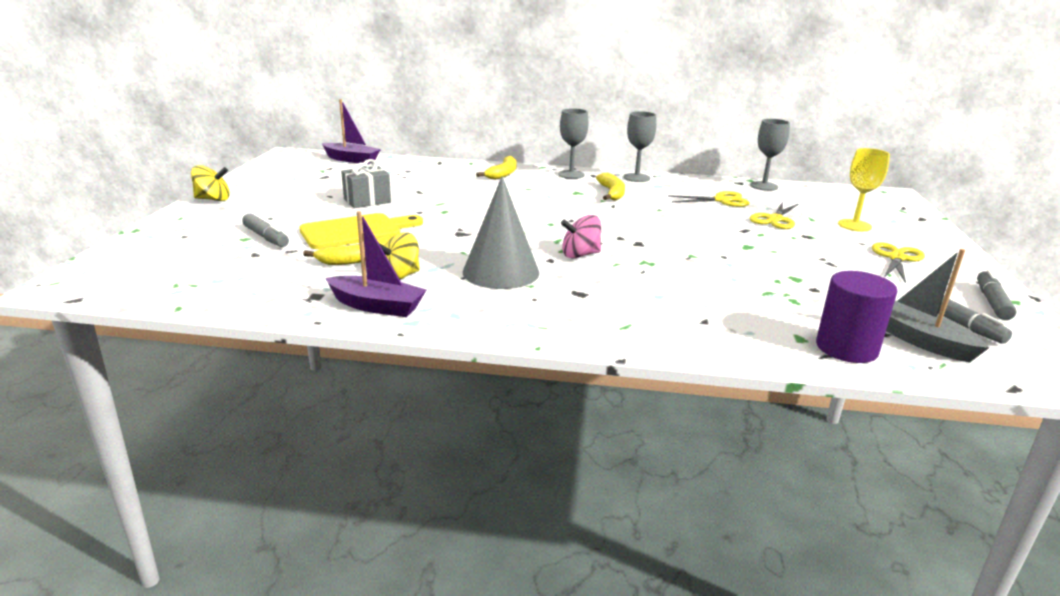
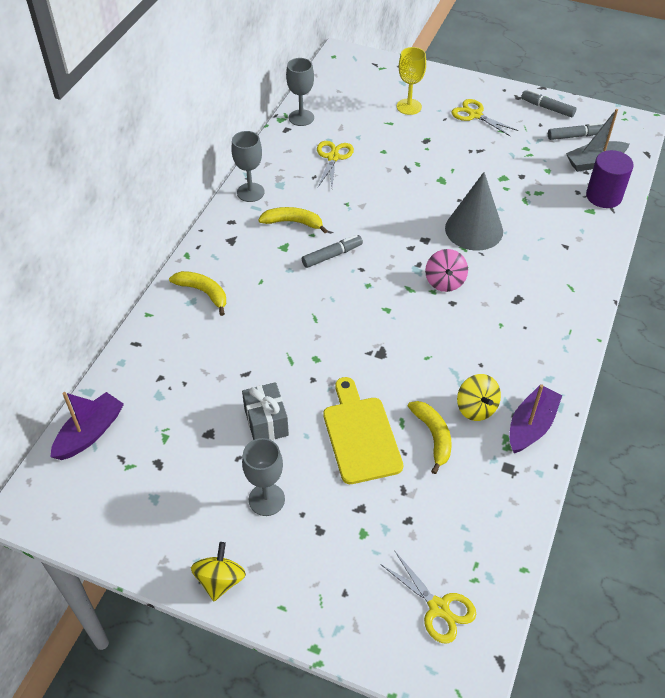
camera: 75 degrees left, 25 degrees up
grey marker [242,214,289,247] -> grey marker moved to [302,235,363,268]
grey cone [463,176,539,289] -> grey cone moved to [445,172,503,251]
grey goblet [558,108,589,179] -> grey goblet moved to [242,438,285,516]
yellow scissors [749,202,798,229] -> yellow scissors moved to [380,551,476,644]

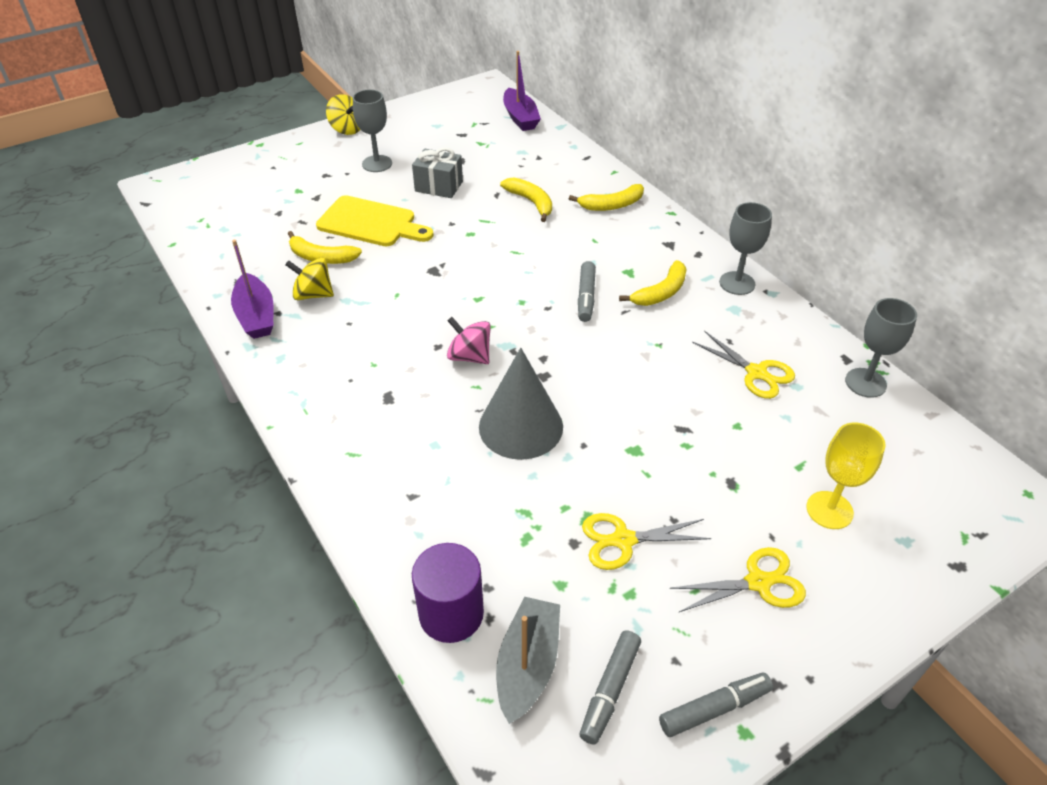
camera: 125 degrees right, 5 degrees down
yellow scissors [380,551,476,644] -> yellow scissors moved to [582,513,711,570]
none -> yellow banana [500,177,552,222]

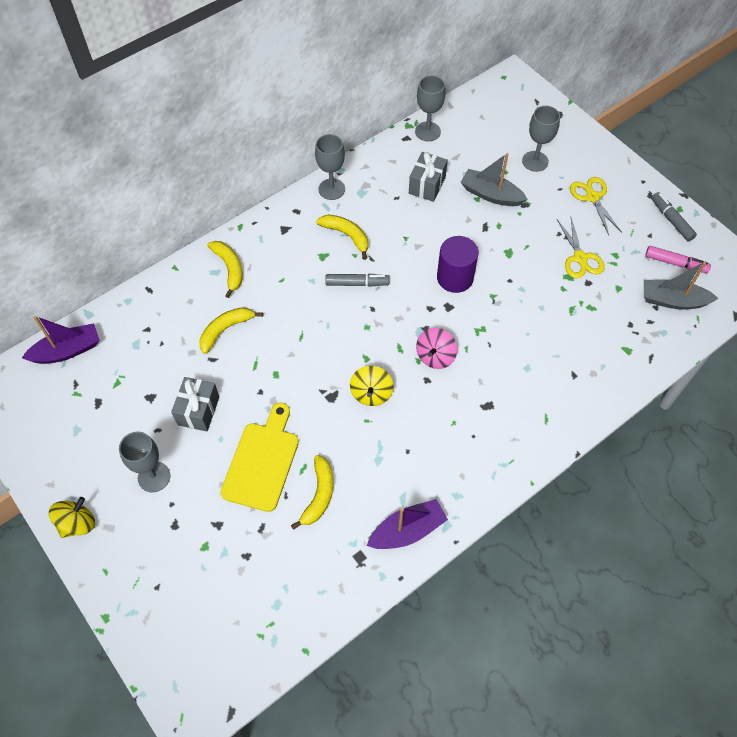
camera: 95 degrees left, 15 degrees up
yellow spinning top [285,258,334,300] -> yellow spinning top moved to [350,366,393,406]
purple cylinder [412,543,484,643] -> purple cylinder moved to [437,236,479,293]
grey cone [479,348,563,460] -> none
grey marker [580,630,641,745] -> pink marker [645,246,711,273]
yellow scissors [692,331,795,399] -> grey gift [409,152,448,202]
yellow goblet [807,422,886,529] -> grey goblet [522,106,560,172]
none -> grey boat [461,153,528,206]

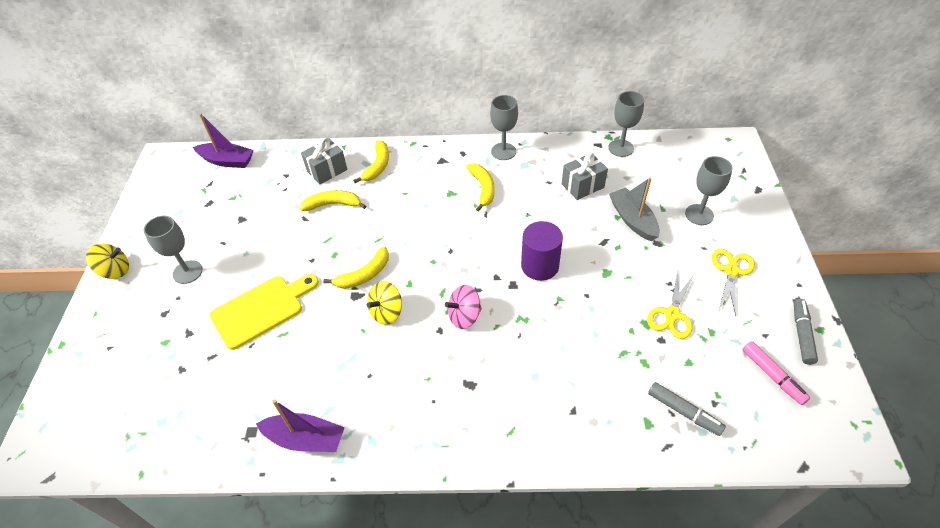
camera: 40 degrees right, 10 degrees down
grey gift [171,377,219,432] -> grey gift moved to [301,138,347,184]
yellow banana [291,455,333,530] -> yellow banana moved to [323,246,389,289]
grey marker [325,274,389,287] -> grey marker moved to [648,382,726,436]
grey boat [644,261,719,310] -> none

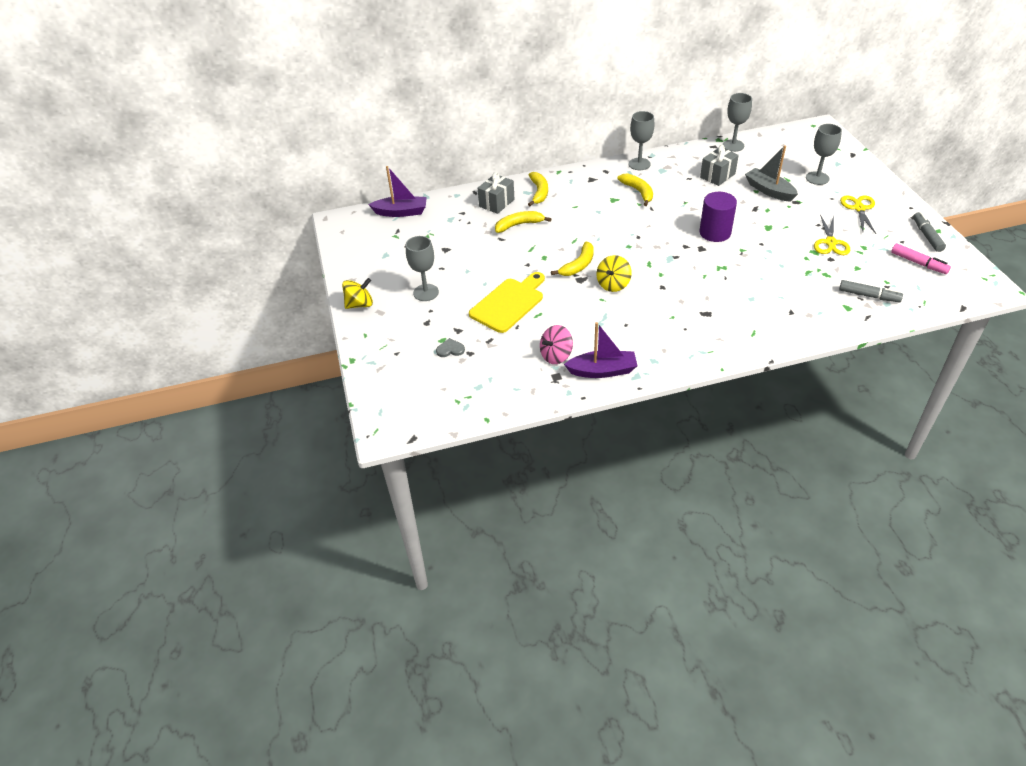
camera: 15 degrees left, 5 degrees down
pink spinning top [445,285,482,329] -> pink spinning top moved to [540,325,573,364]
none -> grey heart [436,338,465,357]

